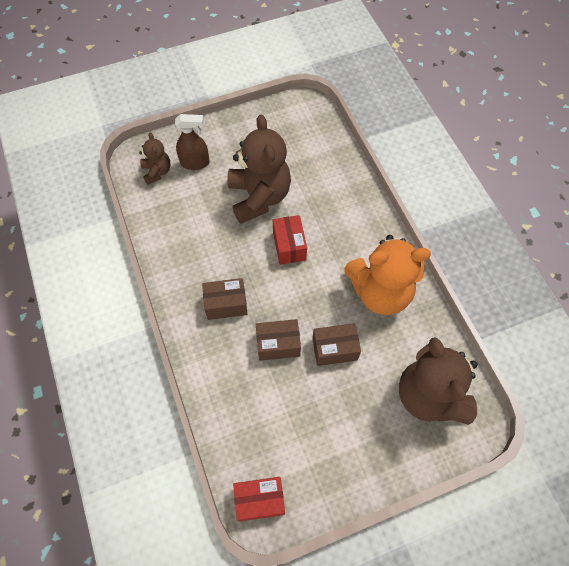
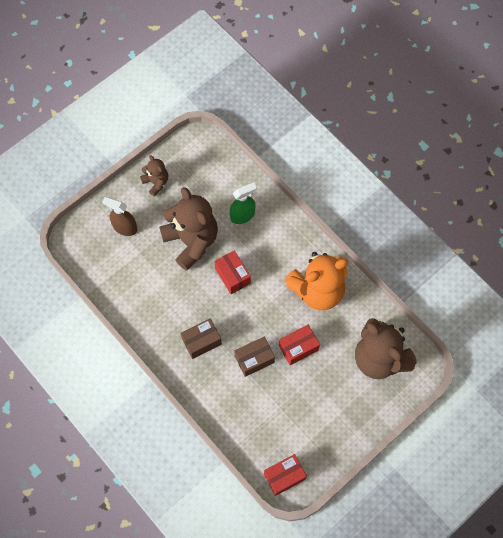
camera: 20 degrees left, 5 degrees up
brown teddy bear [139,132,171,185] -> brown teddy bear moved to [140,155,168,197]
brown spray bottle [175,114,210,170] -> brown spray bottle turned 135 degrees counterclockwise [102,197,137,236]
brown box [312,323,361,366] -> red box [279,325,320,365]
none -> green spray bottle [230,182,257,224]

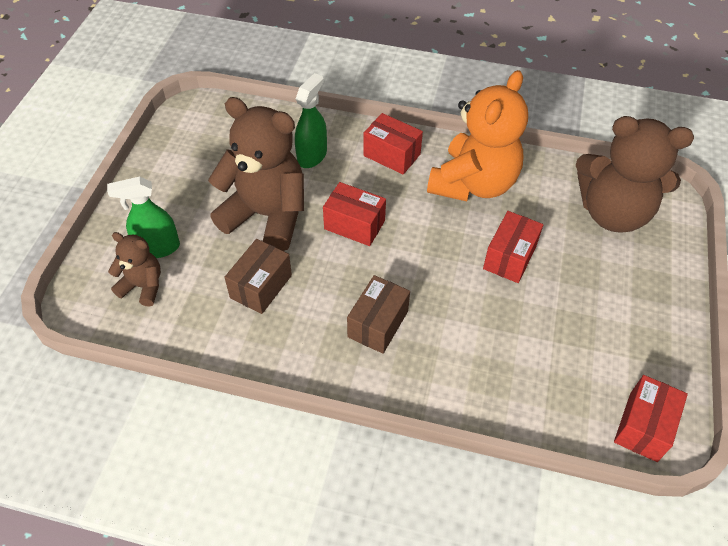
camera: 35 degrees left, 15 degrees down
brown spray bottle [102,197,137,236] -> green spray bottle [107,177,180,258]
brown teddy bear [140,155,168,197] -> brown teddy bear moved to [108,232,161,306]
brown box [234,337,275,377] -> brown box moved to [224,239,292,314]
none -> red box [363,113,423,174]

